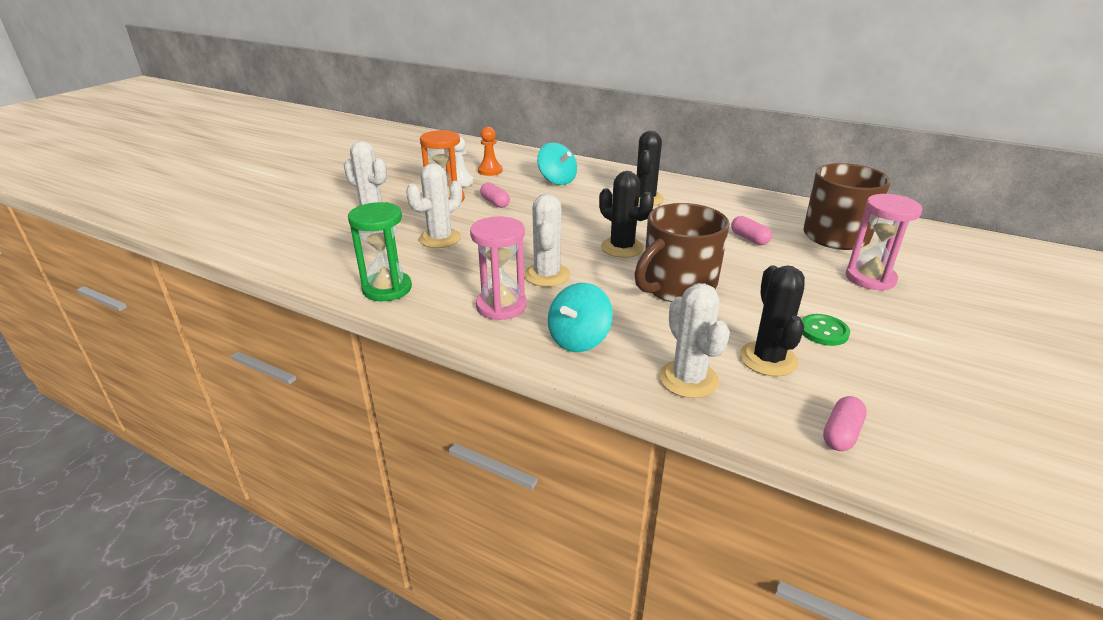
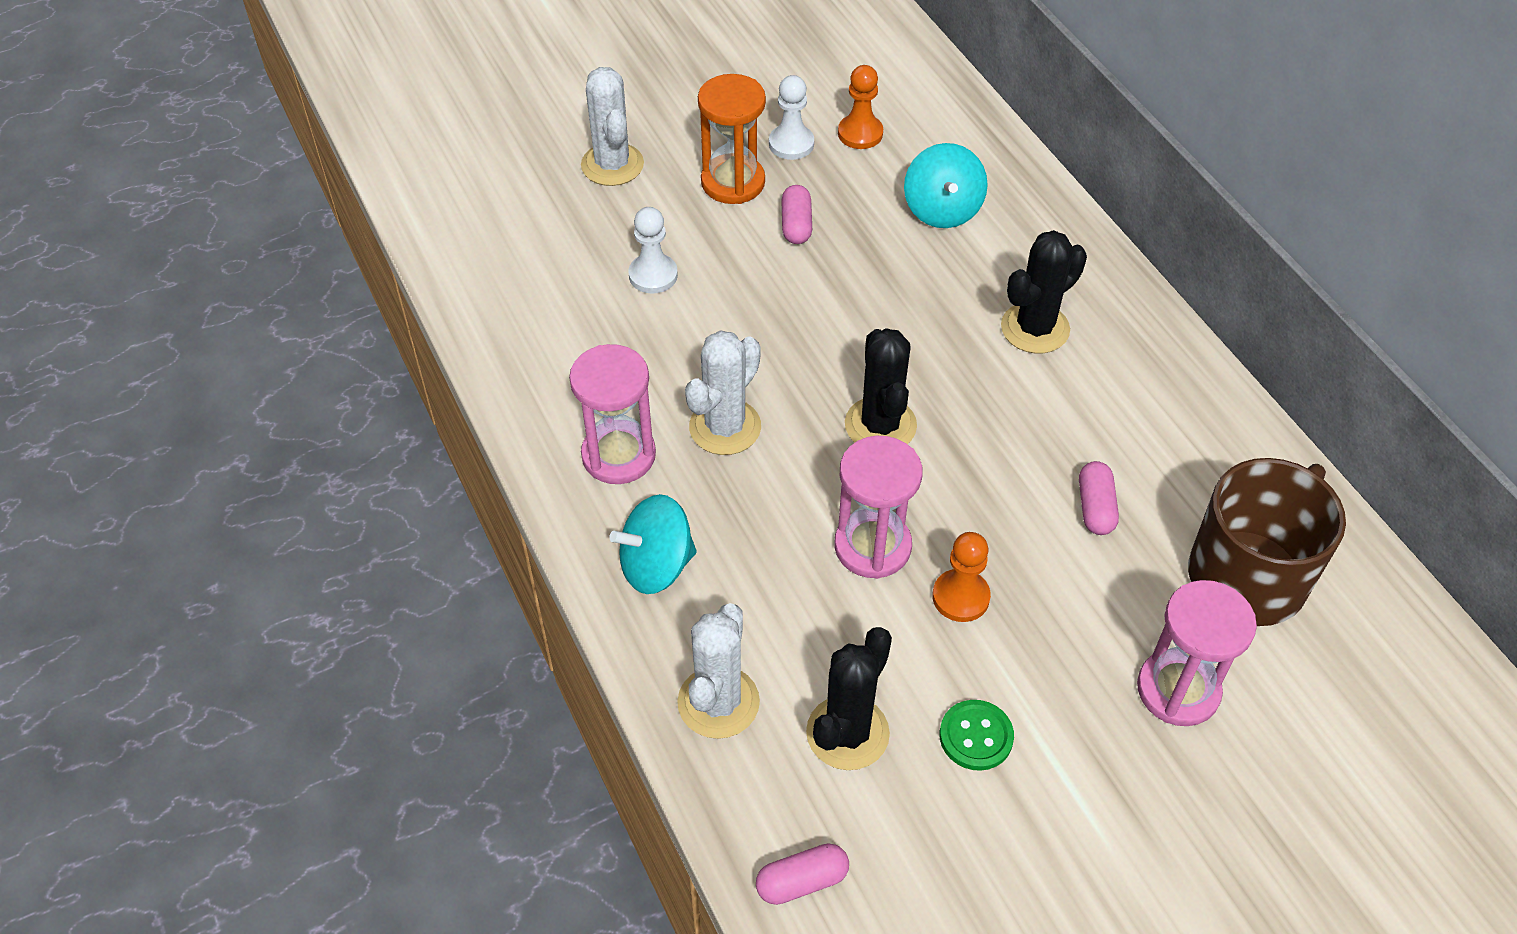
camera: 35 degrees right, 20 degrees up
green hourglass [348,202,412,301] -> none
white cactus [406,163,462,248] -> white pawn [628,207,678,294]
brown mug [634,203,730,302] -> pink hourglass [834,436,923,579]
none -> orange pawn [932,532,991,622]

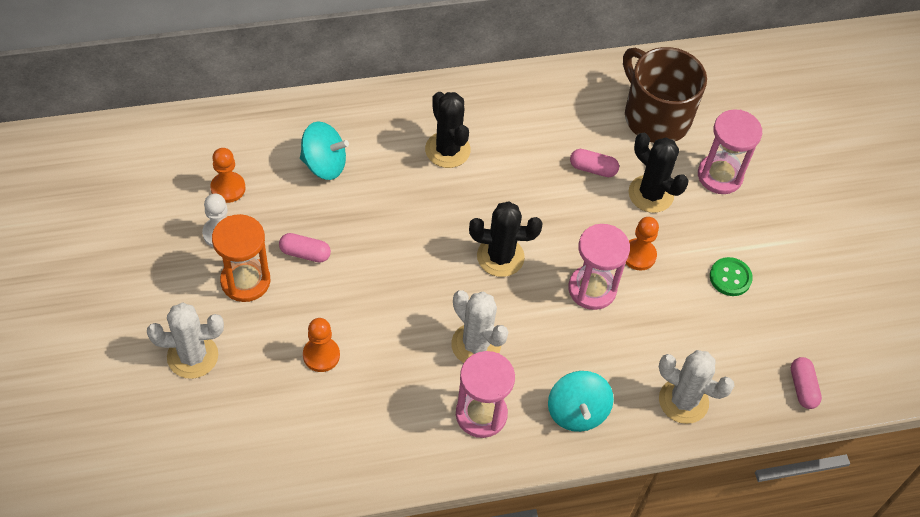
camera: 80 degrees left, 5 degrees up
white pawn [628,207,678,294] -> orange pawn [303,318,340,372]
black cactus [806,627,892,770] -> black cactus moved to [629,133,689,213]

